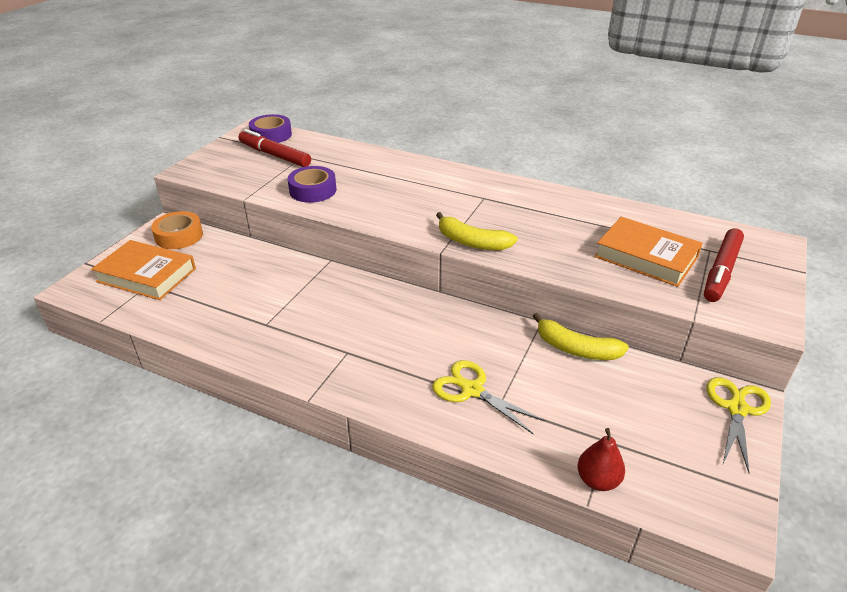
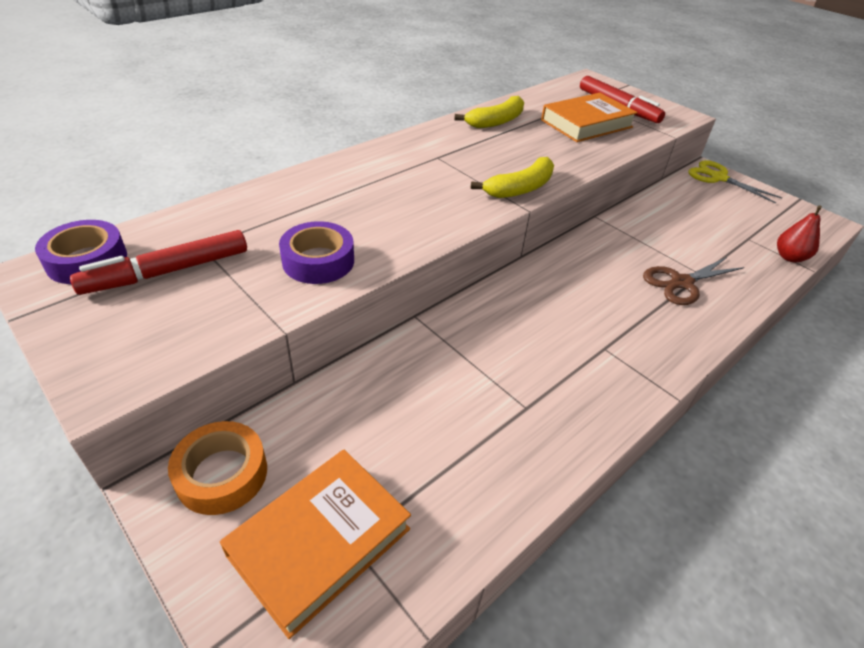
camera: 70 degrees left, 5 degrees up
yellow scissors [432,360,546,434] -> brown scissors [643,257,744,305]
yellow banana [533,313,629,360] -> yellow banana moved to [455,96,524,128]

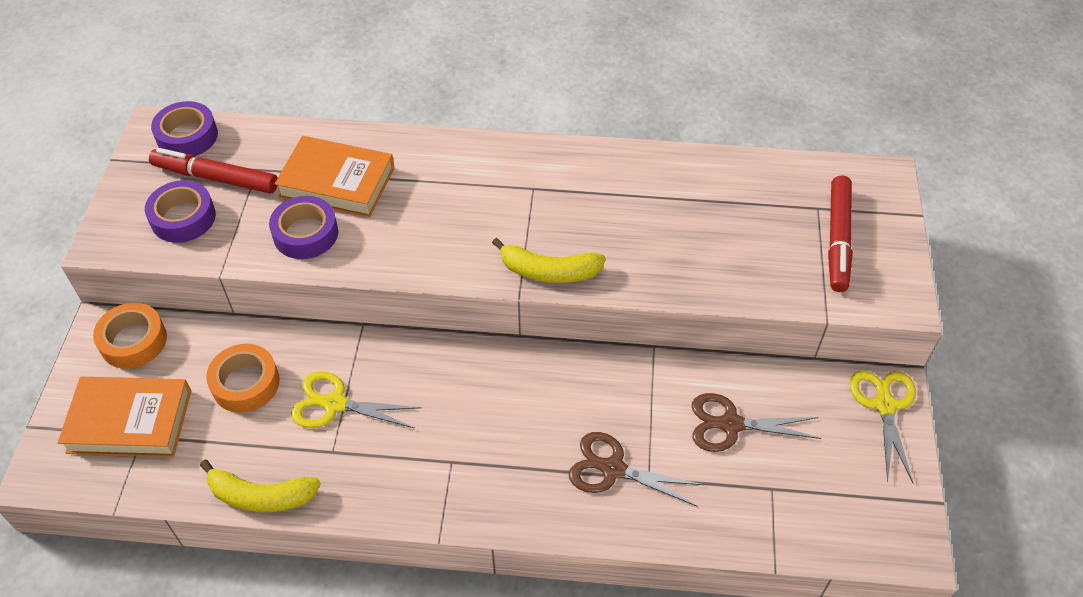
camera: 50 degrees right, 10 degrees up
yellow banana [455,96,524,128] -> yellow banana moved to [200,459,321,512]
orange book [541,93,638,142] -> orange book moved to [274,136,394,217]
red pear [777,205,822,262] -> none
none -> purple tape [145,180,216,243]
none -> orange tape [206,344,280,413]
none -> yellow scissors [291,371,421,428]
none -> brown scissors [692,393,821,452]

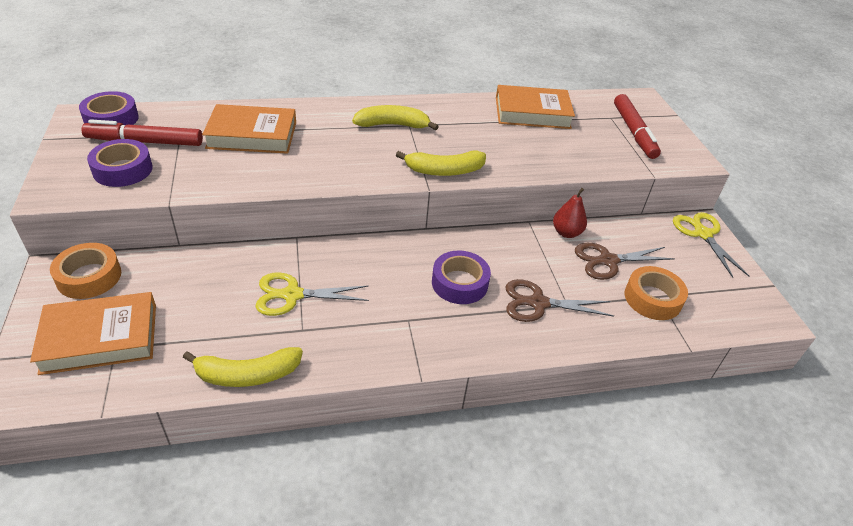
camera: 20 degrees left, 10 degrees down
orange tape [206,344,280,413] -> orange tape moved to [625,266,688,320]
purple tape [269,196,338,259] -> purple tape moved to [432,250,491,304]
none -> yellow banana [352,105,439,130]
none -> orange book [496,85,575,129]
none -> red pear [553,188,587,238]

